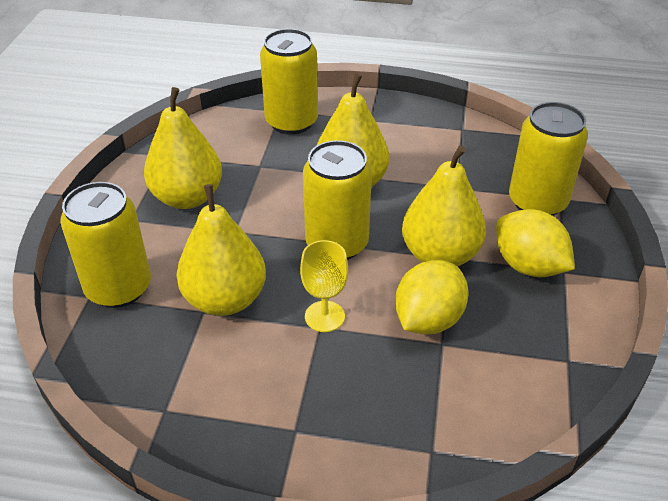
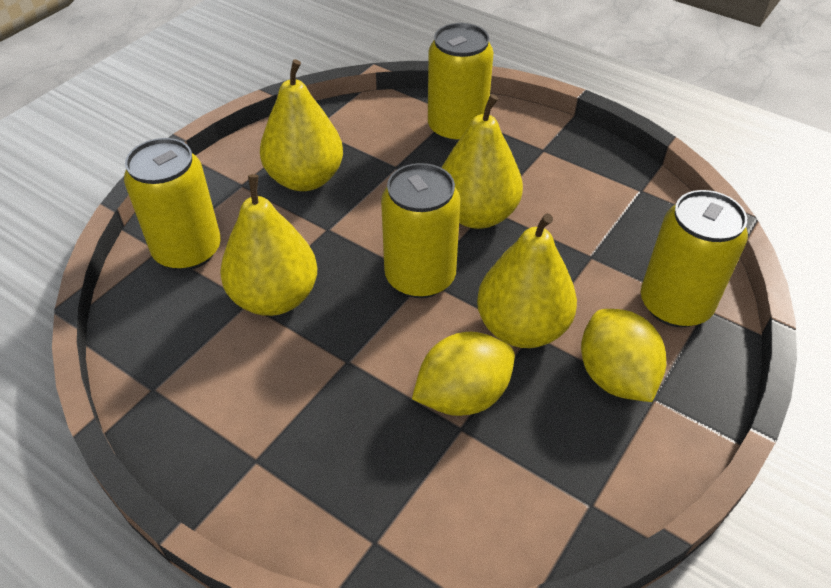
camera: 25 degrees right, 5 degrees up
yellow goblet [300,240,348,332] -> none

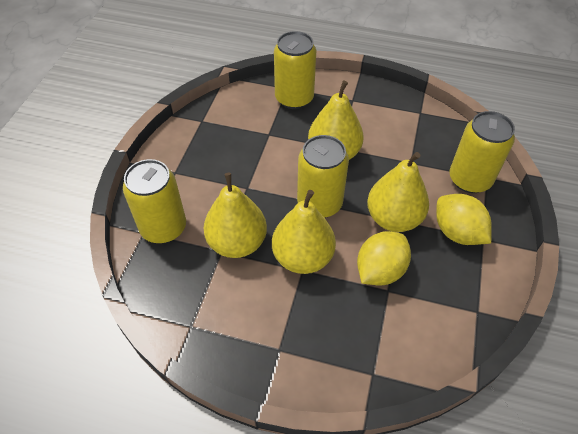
camera: 20 degrees left, 5 degrees up
yellow pear [260,59,343,191] -> yellow pear moved to [272,190,336,274]

